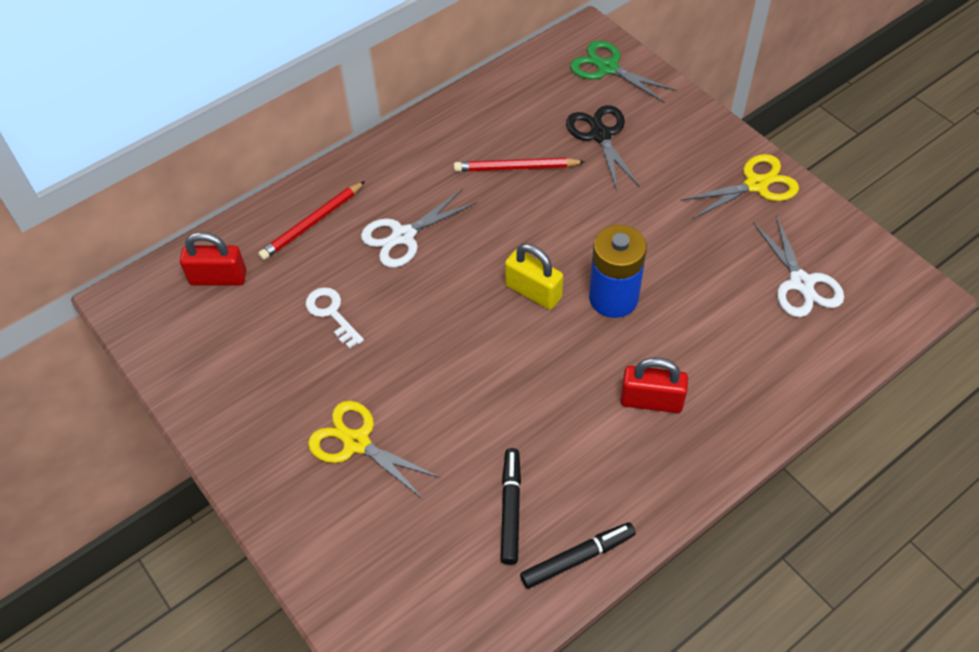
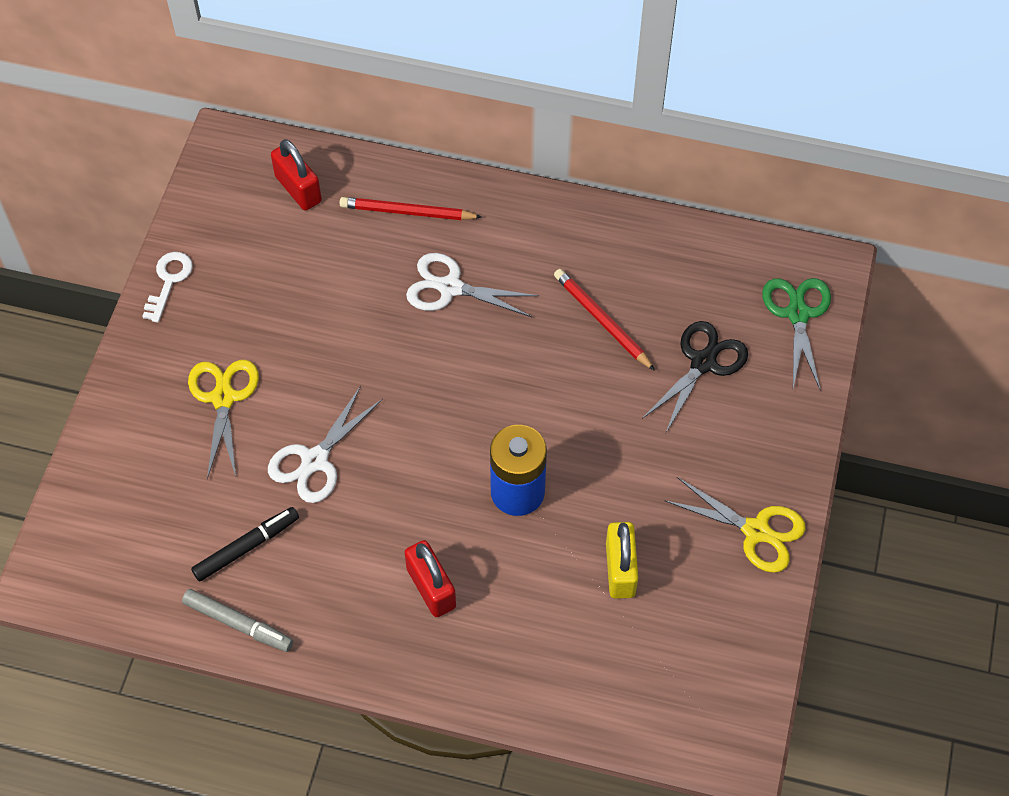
camera: 50 degrees right, 5 degrees up
white key [306,287,364,349] -> white key moved to [142,252,193,323]
yellow padlock [505,244,563,310] -> yellow padlock moved to [606,522,638,599]
black marker [520,522,636,589] -> grey marker [182,589,293,652]
white scissors [753,215,844,317] -> white scissors moved to [268,386,383,503]

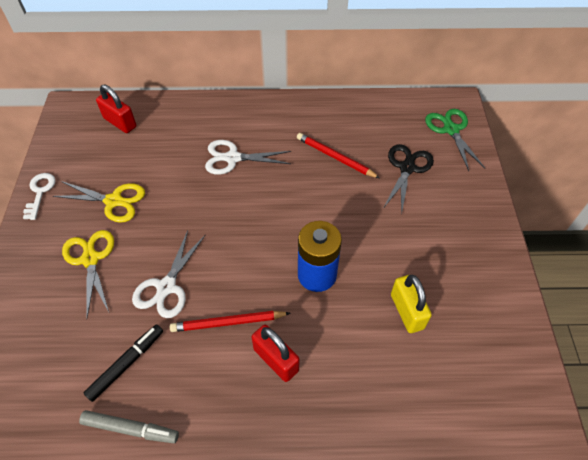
camera: 15 degrees left, 5 degrees down
red pencil [339,197,482,220] -> red pencil moved to [170,311,290,332]
yellow scissors [664,477,806,573] -> yellow scissors moved to [53,181,145,223]

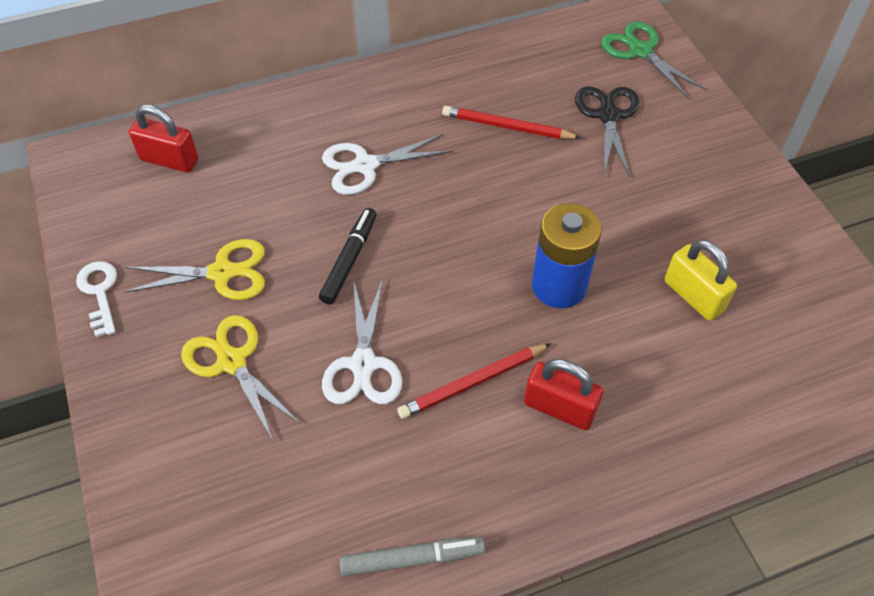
camera: 20 degrees left, 0 degrees up
black marker [84,324,163,402] -> black marker moved to [319,208,376,305]

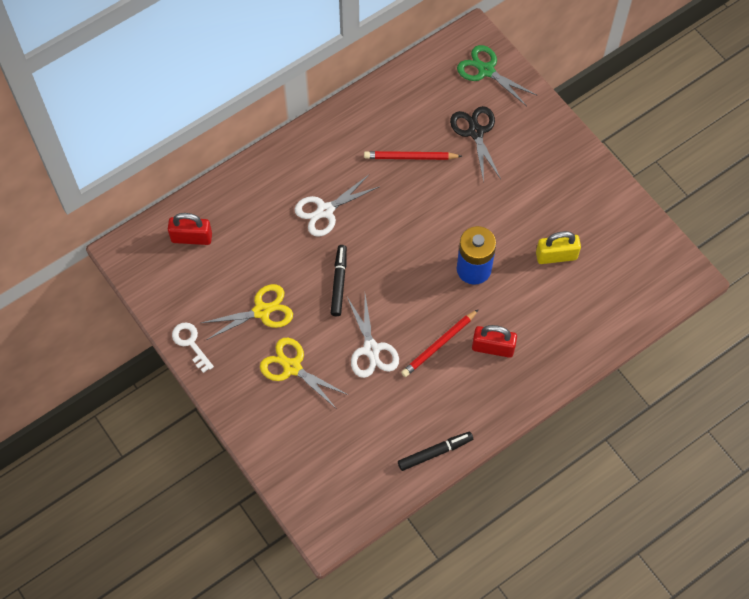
camera: 15 degrees left, 10 degrees up
grey marker [339,536,485,577] -> black marker [398,432,473,471]
yellow padlock [665,240,737,321] -> yellow padlock turned 45 degrees counterclockwise [536,231,581,264]

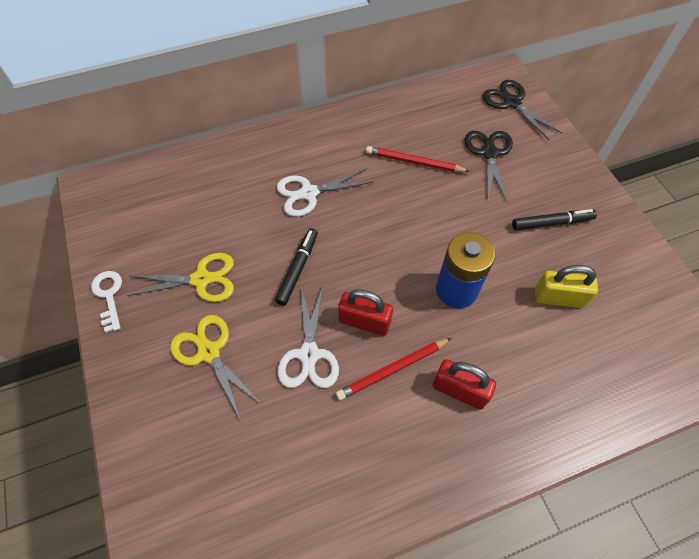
camera: 15 degrees right, 5 degrees down
red padlock [168,213,212,245] -> red padlock moved to [338,289,393,336]
black marker [398,432,473,471] -> black marker moved to [512,209,597,230]
green scissors [457,45,536,106] -> black scissors [483,80,562,140]

